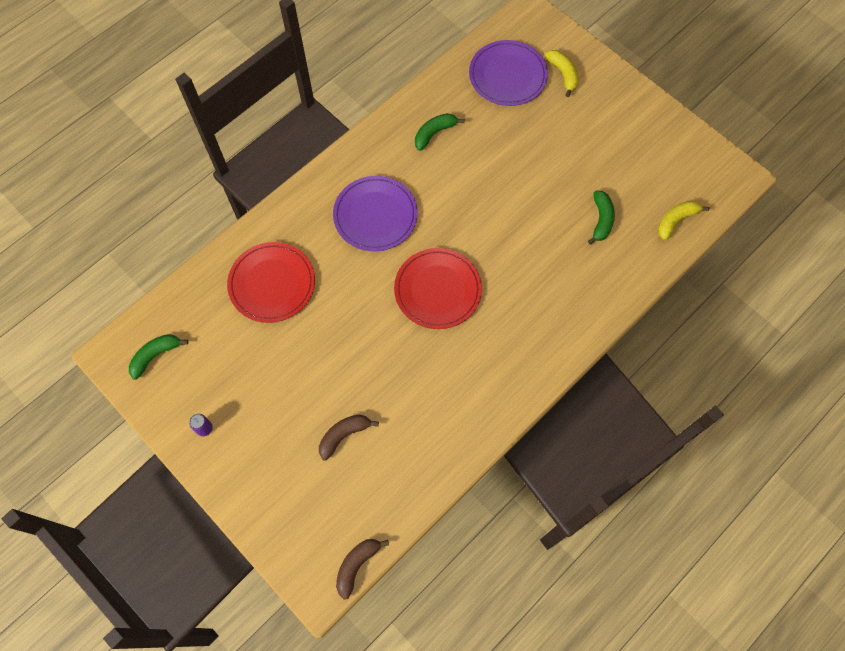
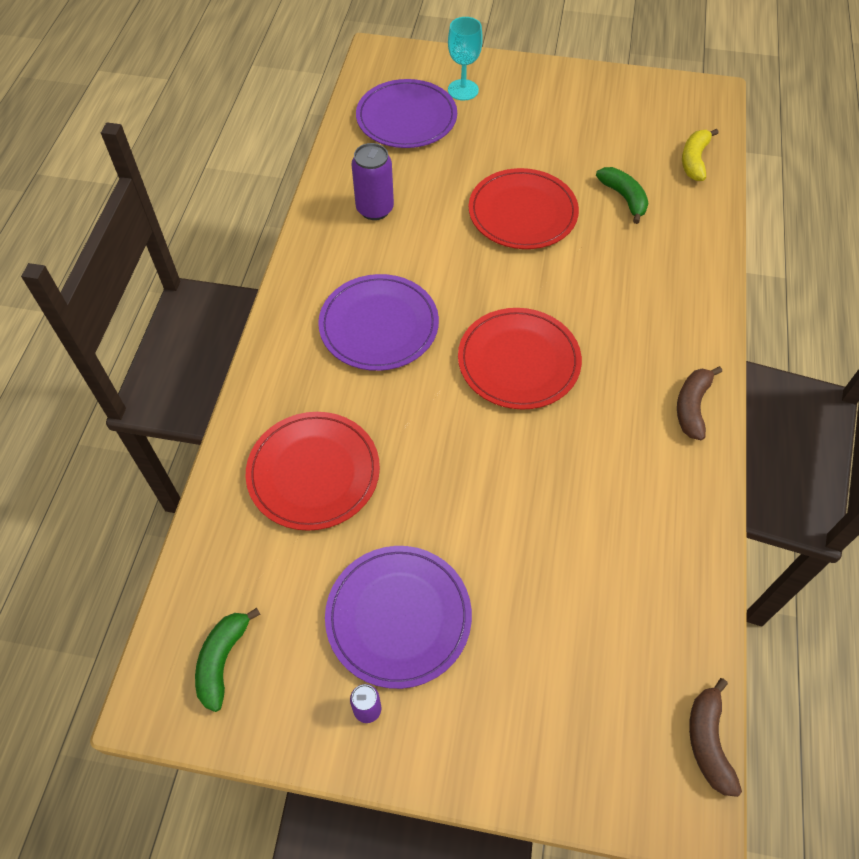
camera: 35 degrees left, 10 degrees down
brown banana [319,414,379,461] -> brown banana moved to [677,366,722,440]
green banana [415,113,465,151] -> purple can [351,143,394,220]
yellow banana [545,50,579,97] -> turquoise goblet [448,17,483,101]
none -> purple plate [325,546,472,689]
none -> red plate [469,168,579,249]

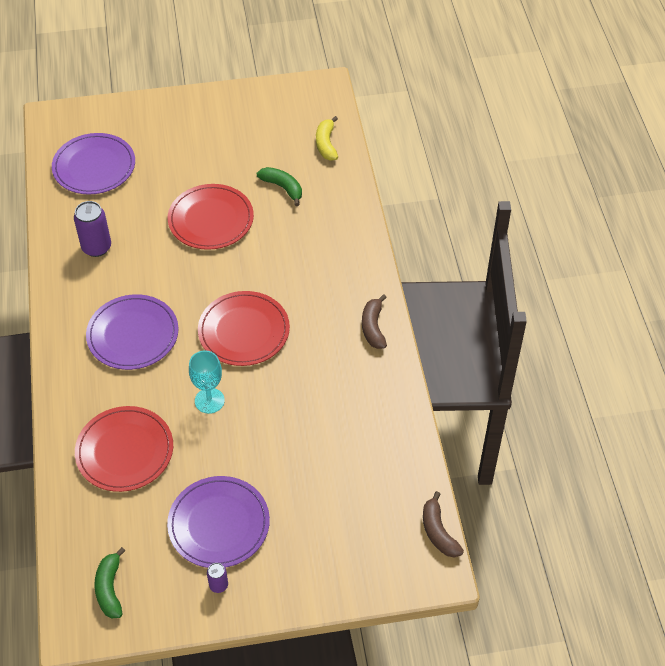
camera: 20 degrees left, 5 degrees down
turquoise goblet [448,17,483,101] -> turquoise goblet moved to [189,350,225,414]

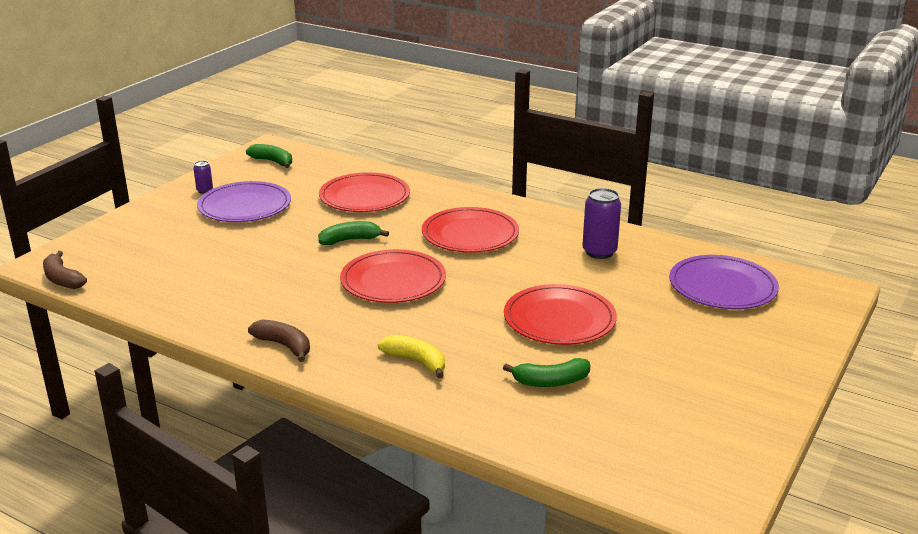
camera: 130 degrees right, 25 degrees down
purple plate [86,294,179,370] -> red plate [422,207,519,253]
turquoise goblet [189,350,225,414] -> green banana [318,221,389,245]
yellow banana [316,116,338,161] -> yellow banana moved to [378,335,445,378]
brown banana [423,491,464,558] -> brown banana turned 150 degrees counterclockwise [43,251,87,289]

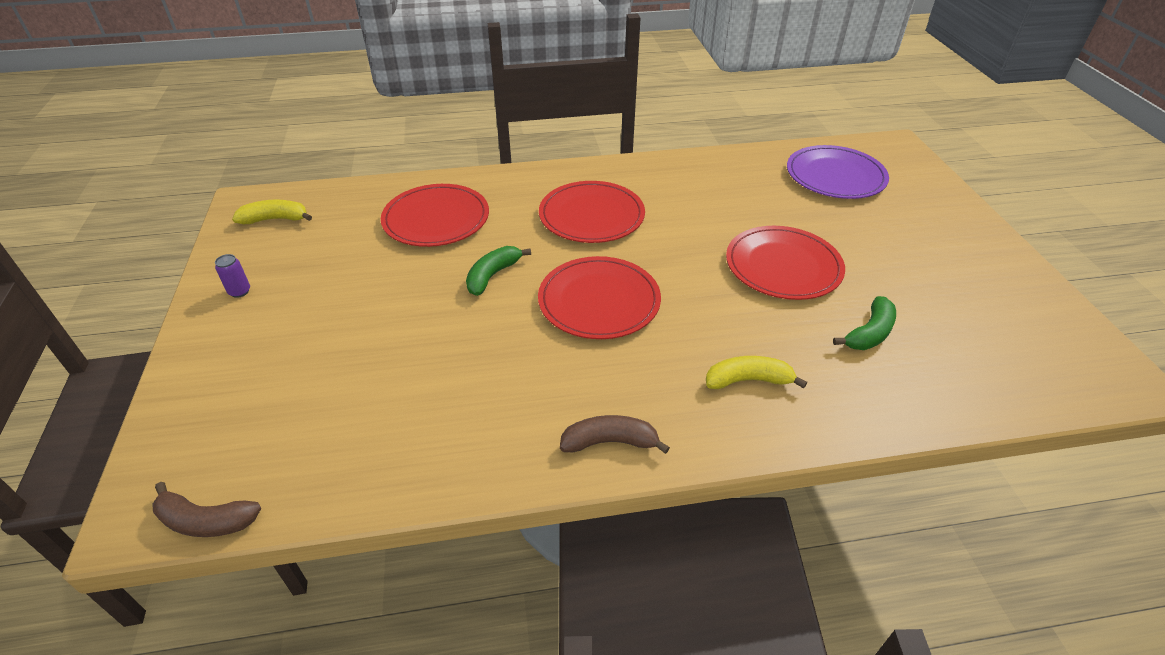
camera: 40 degrees left, 15 degrees up
purple plate [197,181,291,222] -> none
green banana [246,144,292,168] -> yellow banana [232,199,312,224]
purple can [582,188,621,259] -> none

